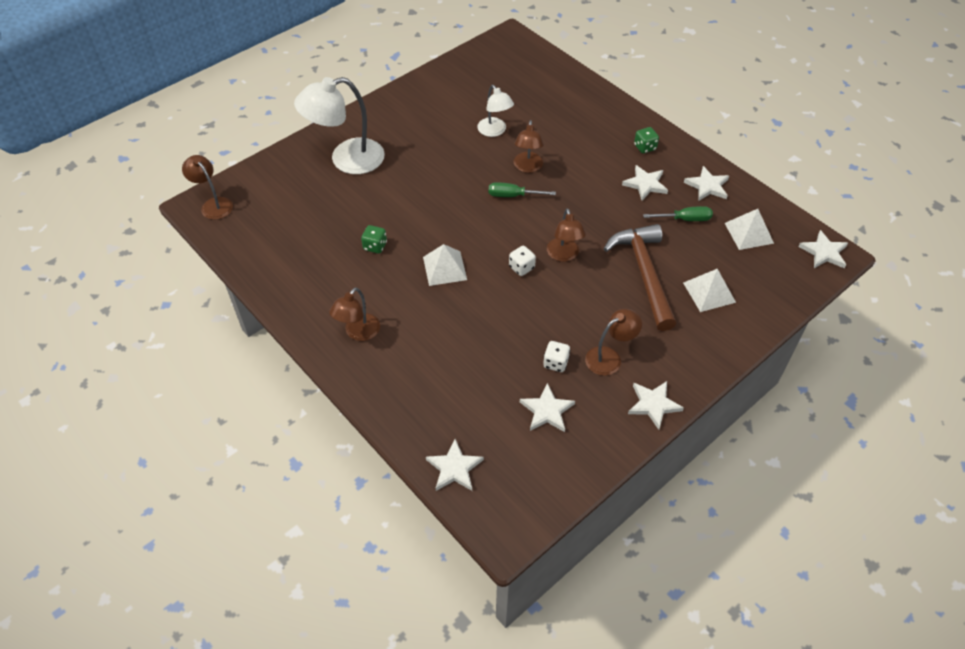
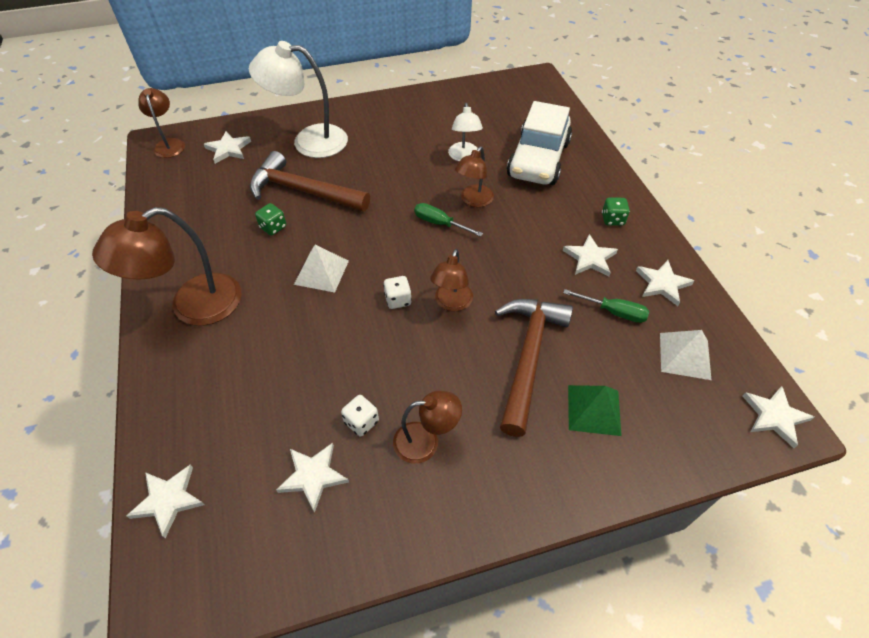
camera: 25 degrees right, 0 degrees up
brown lamp [329,287,380,341] -> brown lamp [92,207,242,326], size x1.76
white star [628,381,684,430] -> white star moved to [204,131,251,164]
white pyramid [683,269,736,312] -> green pyramid [568,385,621,436]
none -> brown hammer [250,151,370,212]
none -> white car [507,101,572,185]

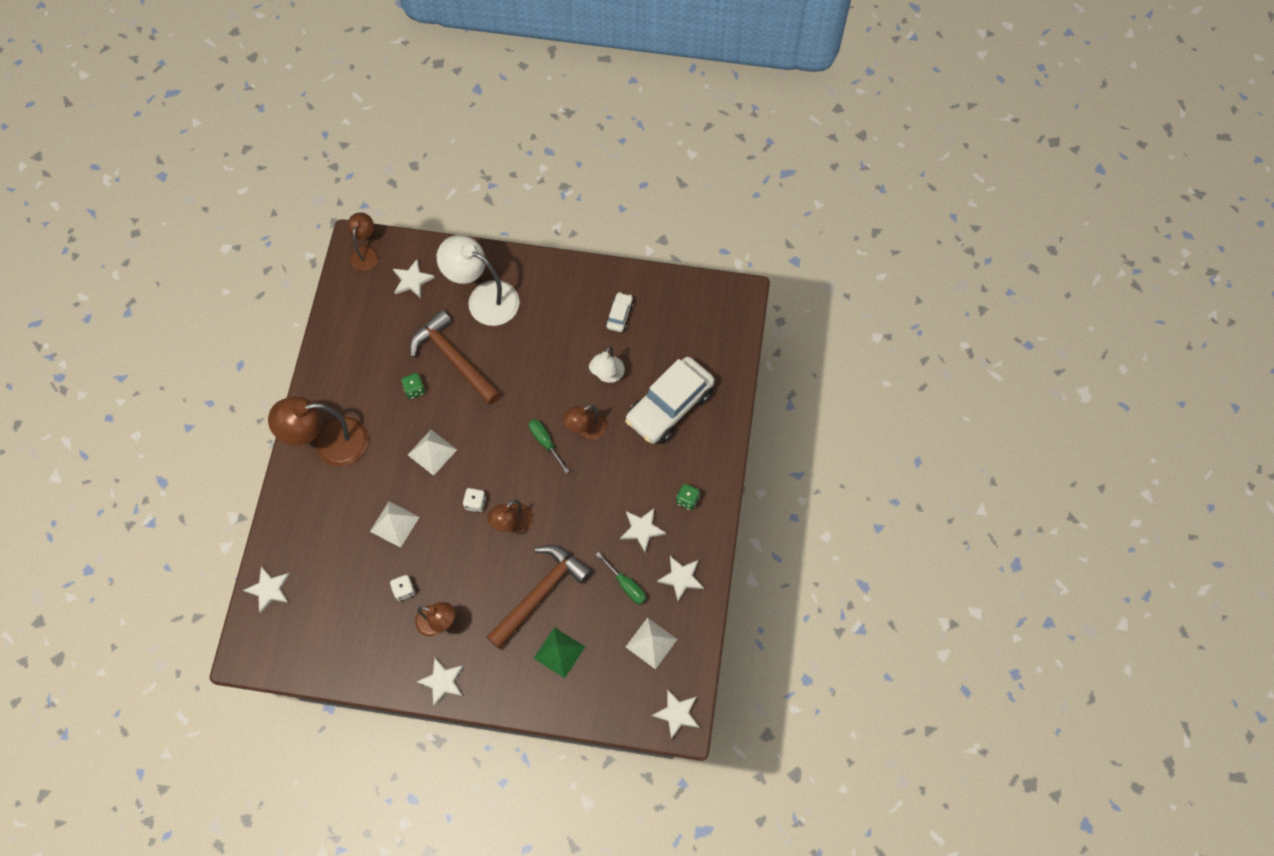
camera: 25 degrees right, 15 degrees up
white star [276,443,349,513] -> white star moved to [416,658,464,706]
none -> white pyramid [370,501,419,548]
none -> white car [606,292,634,332]

